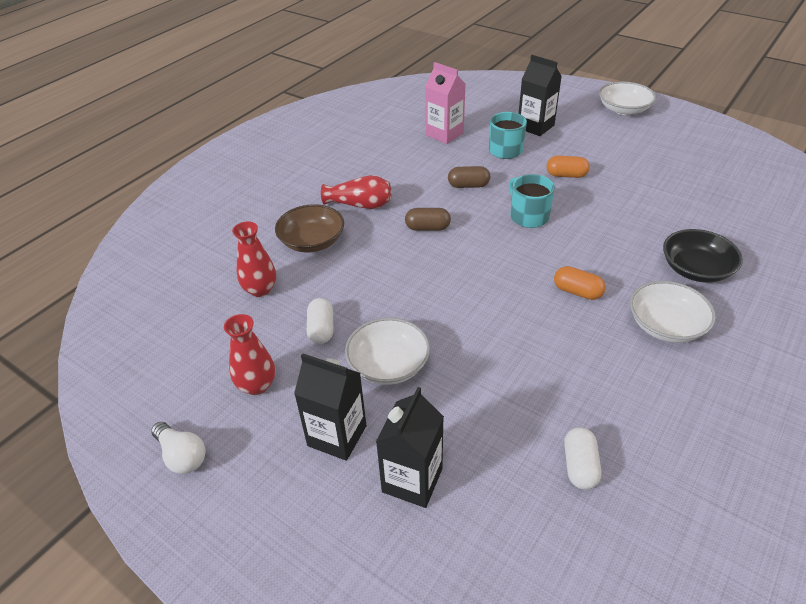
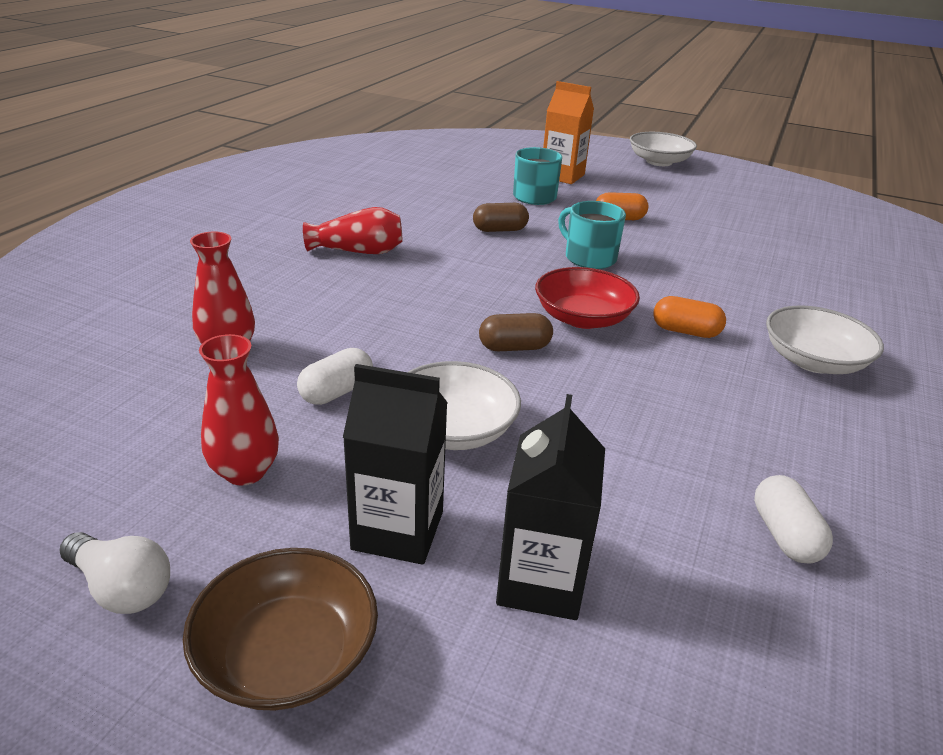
camera: 15 degrees left, 10 degrees down
brown bowl [275,204,344,253] -> brown bowl moved to [183,548,378,711]
white capsule [307,298,333,344] -> white capsule turned 60 degrees clockwise [297,348,373,405]
brown capsule [405,208,451,231] -> brown capsule moved to [479,313,553,351]
pink carton [425,62,465,144] -> none
black carton [518,55,562,136] -> orange carton [543,81,594,184]
black bowl [663,229,743,283] -> none
none -> red bowl [535,267,640,329]

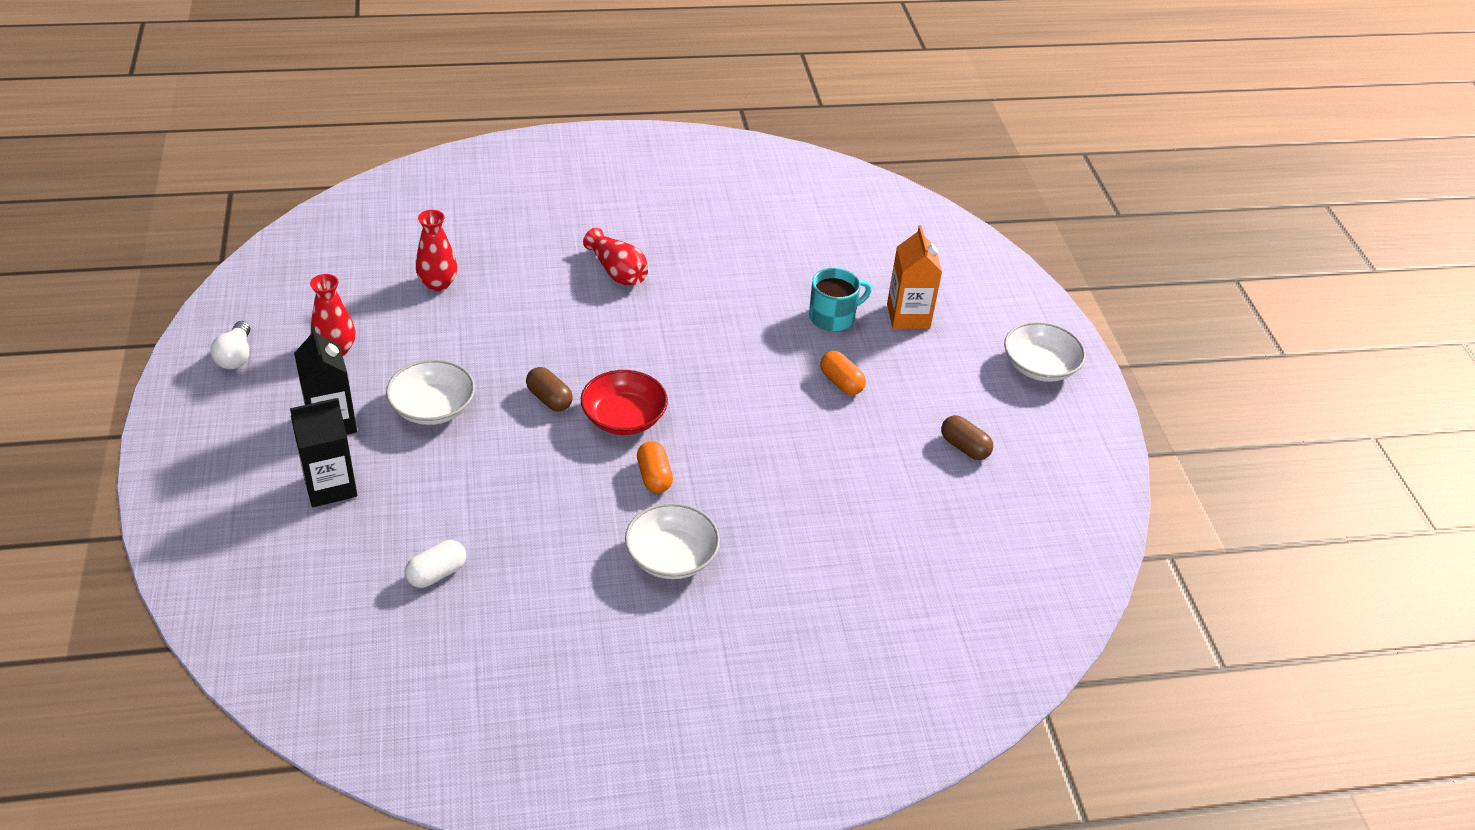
camera: 55 degrees right, 10 degrees up
brown bowl [183,548,378,711] -> none
white capsule [297,348,373,405] -> none
brown capsule [473,203,529,232] -> brown capsule moved to [941,415,993,460]
turquoise mug [558,201,626,269] -> none

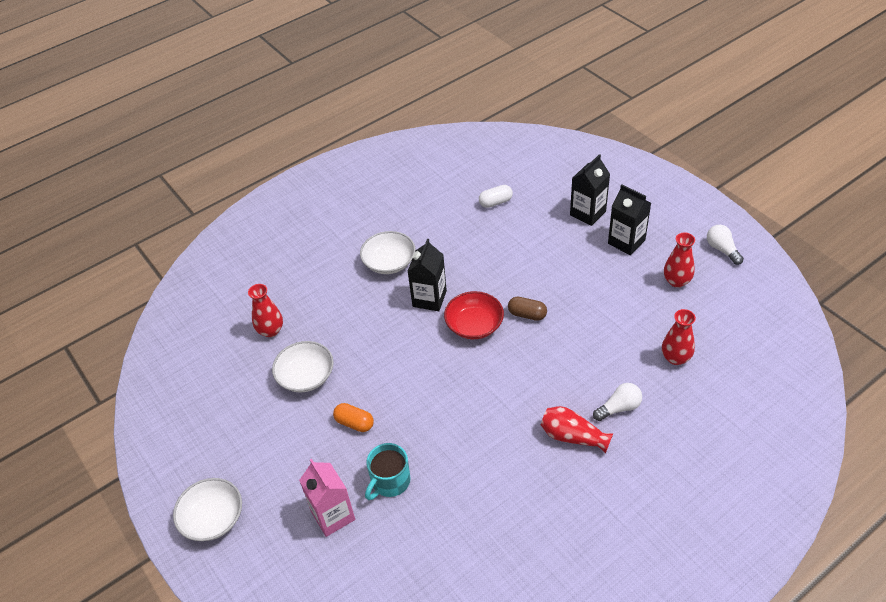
camera: 160 degrees right, 5 degrees up
white bowl [386,359,475,425] -> white bowl moved to [272,341,334,392]
white capsule [405,540,466,588] -> white capsule turned 45 degrees clockwise [479,185,513,208]
orange capsule [637,441,673,493] -> black carton [408,239,447,311]
orange carton [887,225,942,329] -> pink carton [299,459,355,537]
brown capsule [941,415,993,460] -> none
none -> red vase [248,284,283,337]
none -> white light bulb [593,383,642,421]

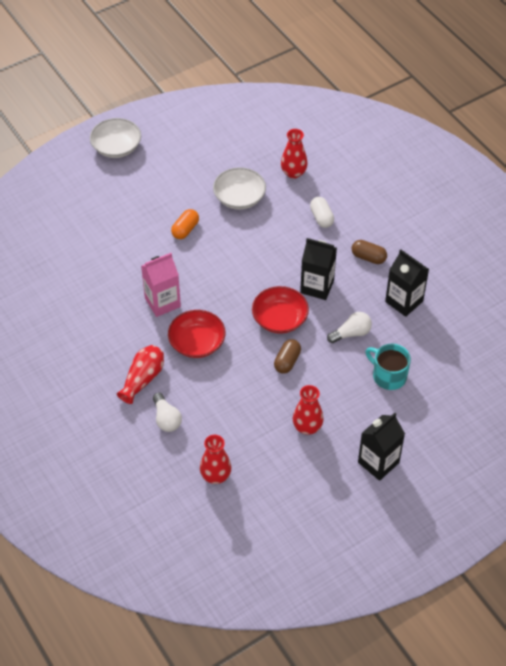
camera: 90 degrees right, 5 degrees up
pink carton [299,459,355,537] -> pink carton moved to [141,253,181,317]
white bowl [360,231,415,274] -> brown capsule [352,240,387,264]
turquoise mug [365,443,410,500] -> turquoise mug moved to [365,344,411,390]
white capsule [479,185,513,208] -> white capsule moved to [310,197,334,228]
black carton [570,154,610,226] -> black carton moved to [385,249,429,317]
red vase [664,232,695,288] -> red vase moved to [293,385,324,435]
white light bulb [707,225,744,265] -> white light bulb moved to [327,312,372,343]
none -> red bowl [168,310,225,358]

